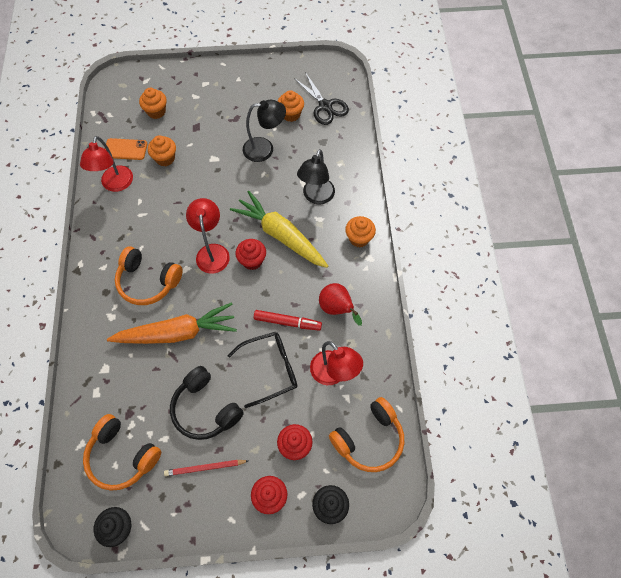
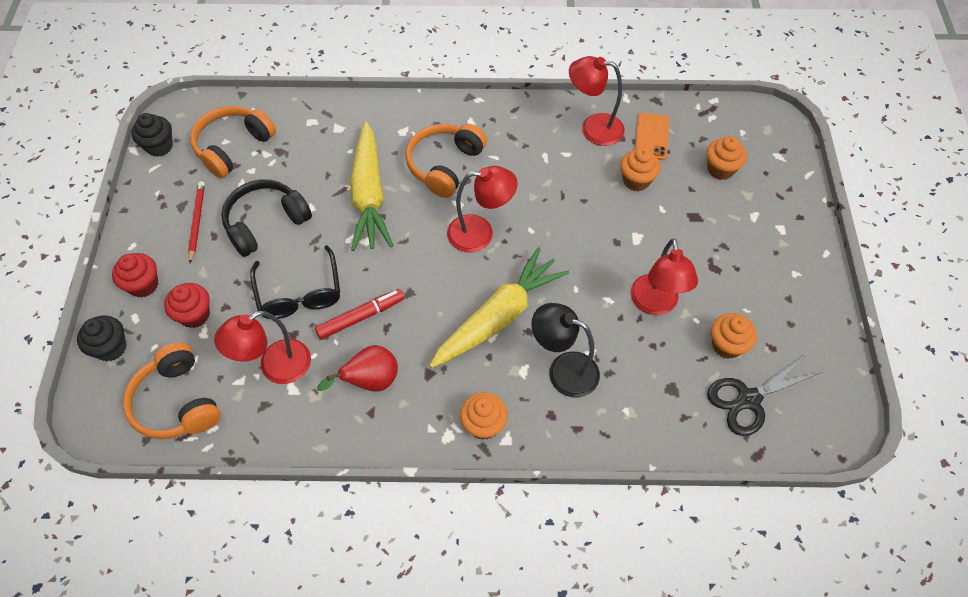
camera: 95 degrees right, 5 degrees down
orange carrot [107,302,237,344] -> yellow carrot [350,122,393,251]
red cupcake [235,239,266,270] -> none
black lamp [243,100,286,162] -> red lamp [631,239,698,315]
red marker [254,310,322,331] -> red marker turned 135 degrees counterclockwise [315,289,405,340]

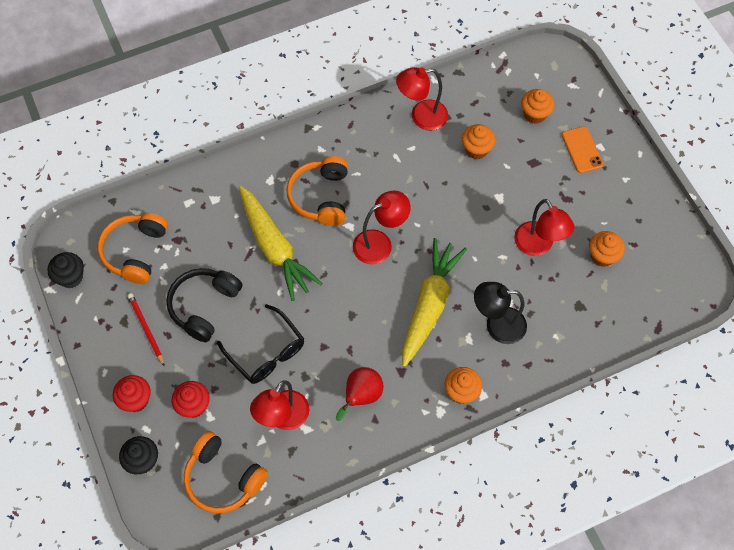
camera: 25 degrees left, 5 degrees up
red marker [315,289,405,340] -> none
orange phone [635,113,669,160] -> orange phone moved to [562,126,603,173]
black scissors [707,354,822,436] -> none

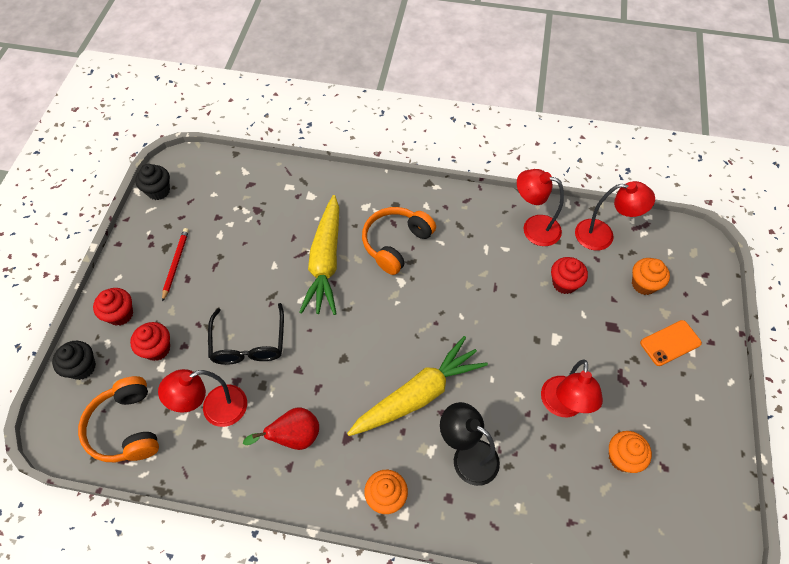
camera: 35 degrees right, 5 degrees down
orange headphones [97,213,168,284] -> none
black headphones [166,268,242,342] -> none
red lamp [353,190,411,265] -> red lamp moved to [575,181,655,251]
orange cupcake [462,124,495,159] -> red cupcake [551,257,588,294]
orange phone [562,126,603,173] -> orange phone turned 45 degrees clockwise [640,320,702,366]

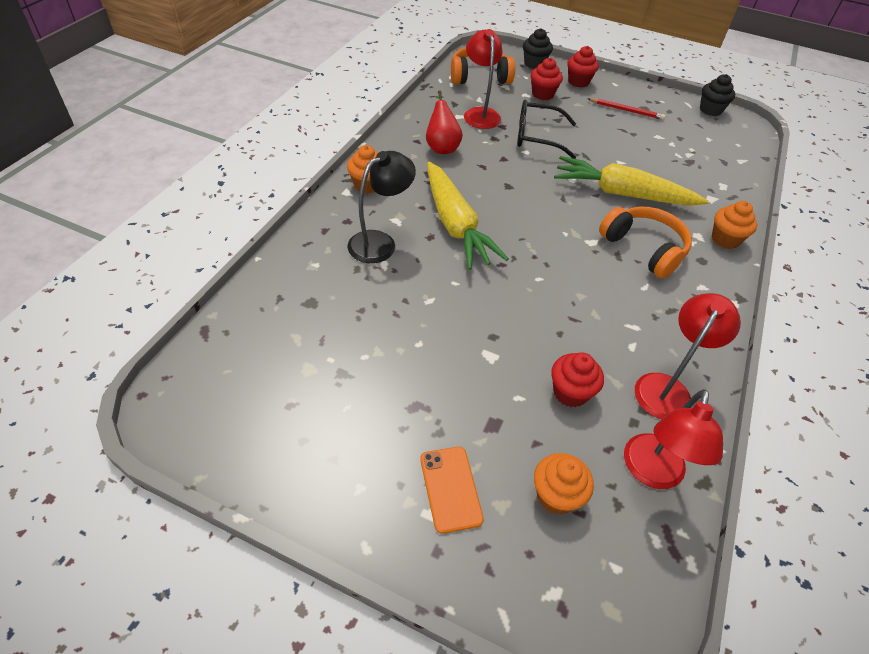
camera: 100 degrees right, 10 degrees down
red lamp [541,359,603,417] -> none
orange cupcake [609,431,652,473] -> orange cupcake moved to [712,201,757,249]

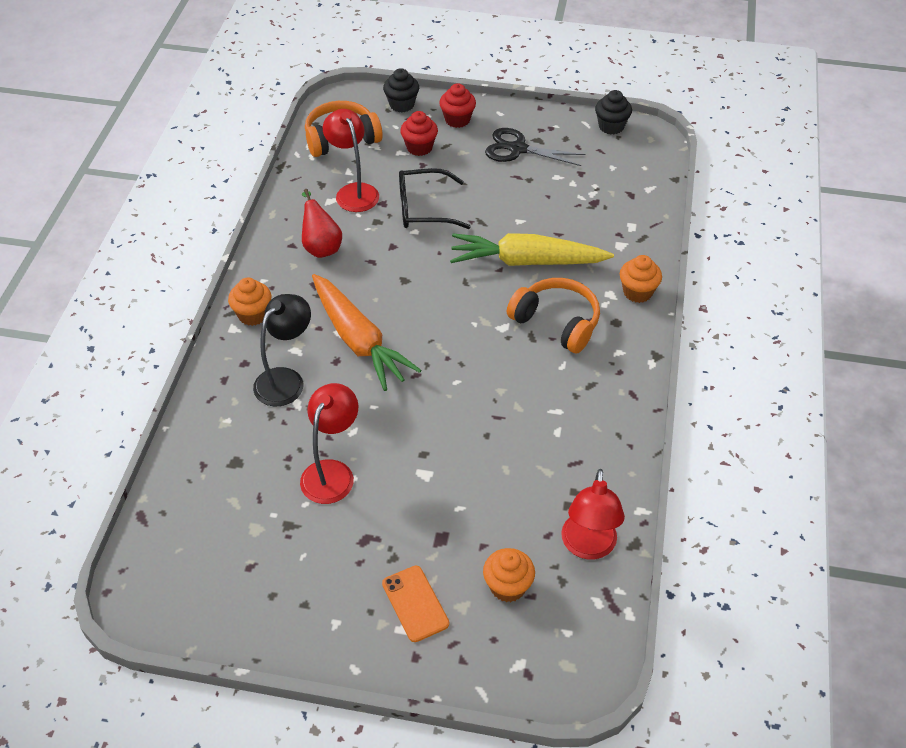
camera: 10 degrees left, 0 degrees up
yellow carrot [427,162,509,270] -> orange carrot [312,274,421,391]
red cupcake [551,352,604,407] -> none
red pencil [587,98,666,120] -> black scissors [485,128,585,166]
red lamp [635,293,741,419] -> red lamp moved to [300,383,358,504]

